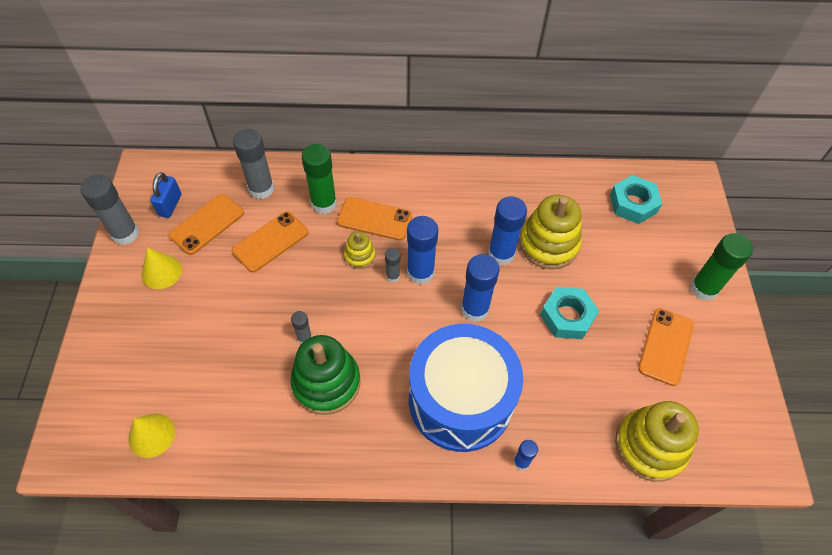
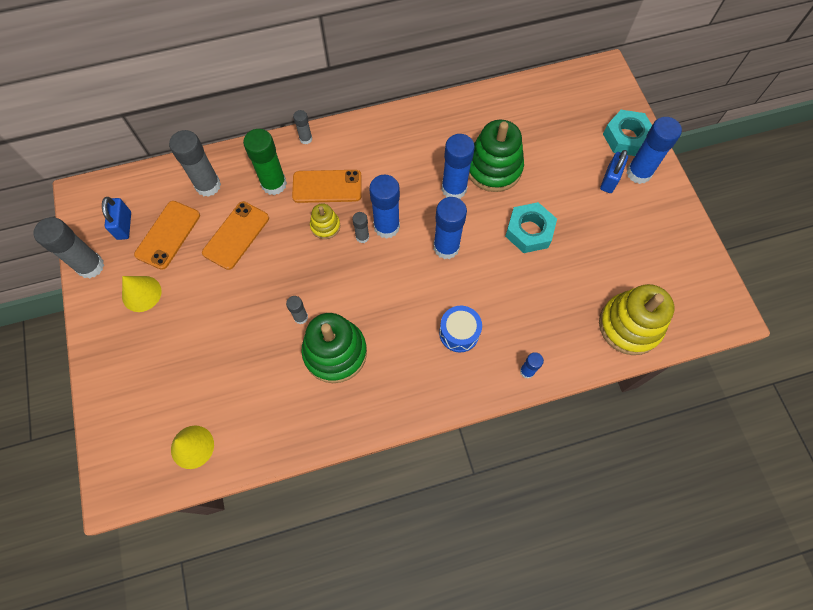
camera: 15 degrees left, 10 degrees up
blue drum [409,324,523,452] -> blue drum [439,306,482,353], size x0.42
yellow stacking toy [519,195,582,269] -> green stacking toy [469,120,524,192]
turquoise nut [610,175,662,224] -> turquoise nut moved to [603,110,652,156]
orange phone [638,308,694,386] -> none
green glue stick [690,233,753,301] -> blue glue stick [626,117,682,184]
none -> grey glue stick [293,110,312,144]
none -> blue padlock [600,150,628,193]

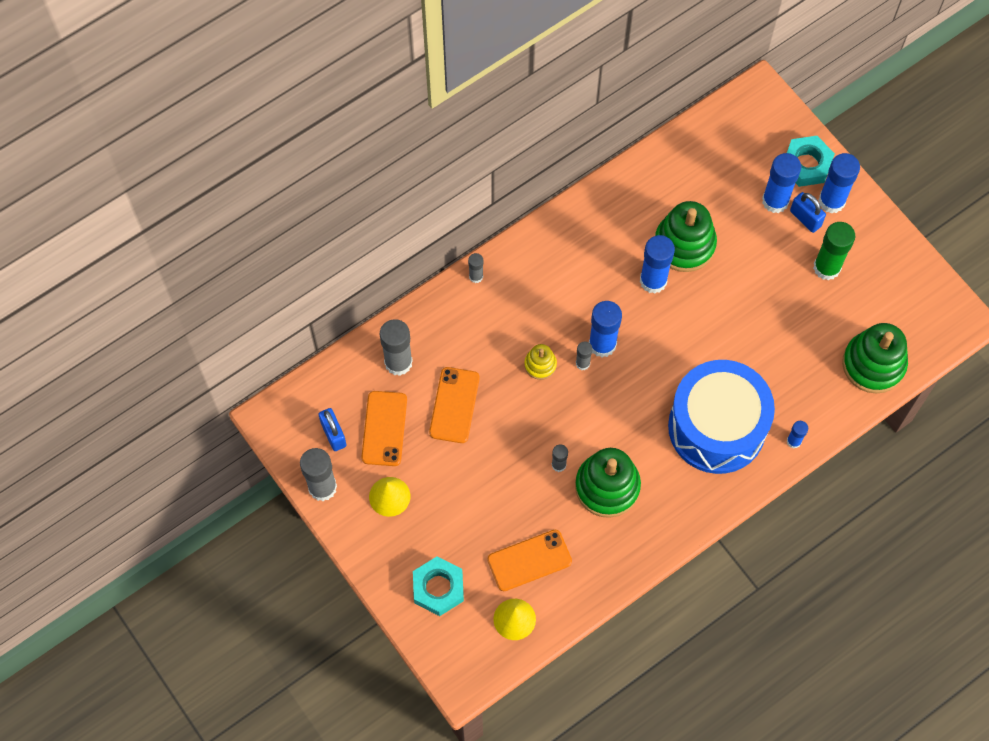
camera: 20 degrees left, 0 degrees up
green glue stick [243,129,287,195] -> green glue stick moved to [813,222,855,281]
orange phone [292,170,362,203] -> orange phone moved to [487,530,572,591]
blue glue stick [434,197,467,259] -> blue glue stick moved to [762,153,801,213]
blue drum [439,306,482,353] -> blue drum [668,360,775,474], size x2.38
turquoise nut [505,202,557,253] -> turquoise nut moved to [413,556,464,616]
yellow stacking toy [599,284,674,355] -> green stacking toy [842,323,908,394]
blue padlock [600,150,628,193] -> blue padlock turned 45 degrees counterclockwise [790,192,826,233]

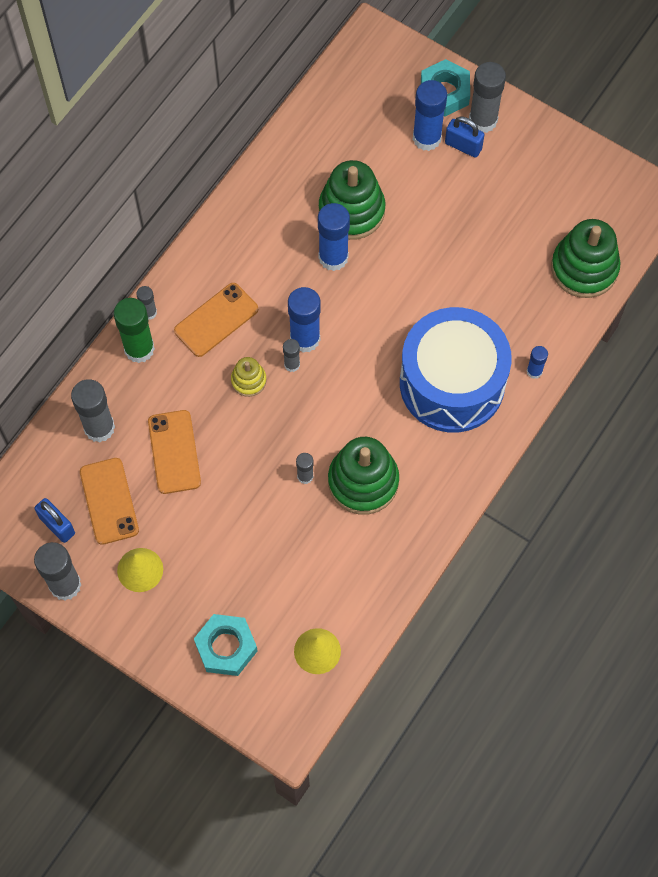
camera: 20 degrees left, 0 degrees up
orange phone [487,530,572,591] -> orange phone moved to [174,283,258,357]
green glue stick [813,222,855,281] -> green glue stick moved to [114,298,155,363]
blue glue stick [819,153,860,214] -> grey glue stick [469,62,506,133]

